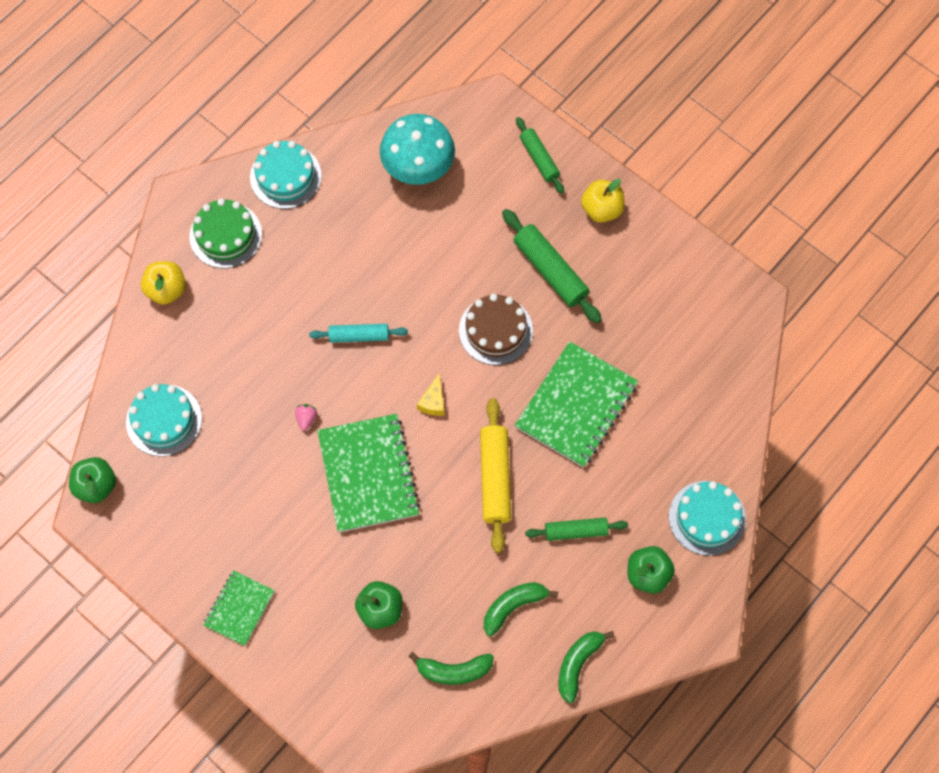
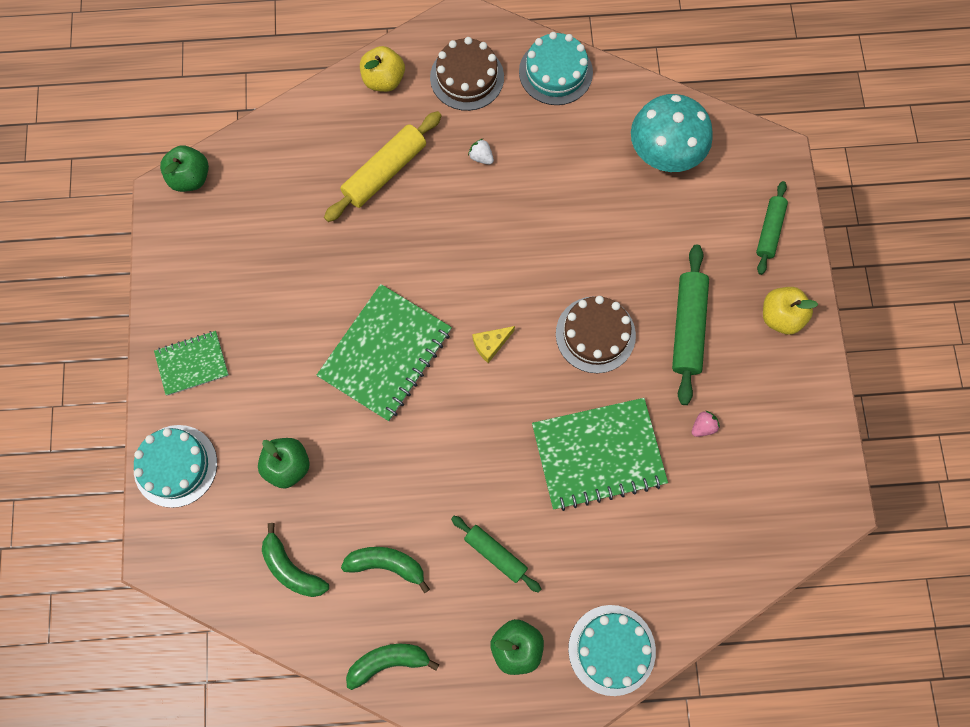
camera: 45 degrees right, 5 degrees up
turquoise cake [126,384,202,457] -> turquoise cake moved to [134,425,217,508]
green cake [189,198,262,269] -> brown cake [430,37,504,111]
pink strawberry [295,404,317,431] -> pink strawberry moved to [692,411,720,437]
turquoise rolling pin [309,324,408,343] -> none
yellow rolling pin [480,398,511,553] -> yellow rolling pin moved to [324,111,442,222]
none -> white strawberry [468,139,494,164]

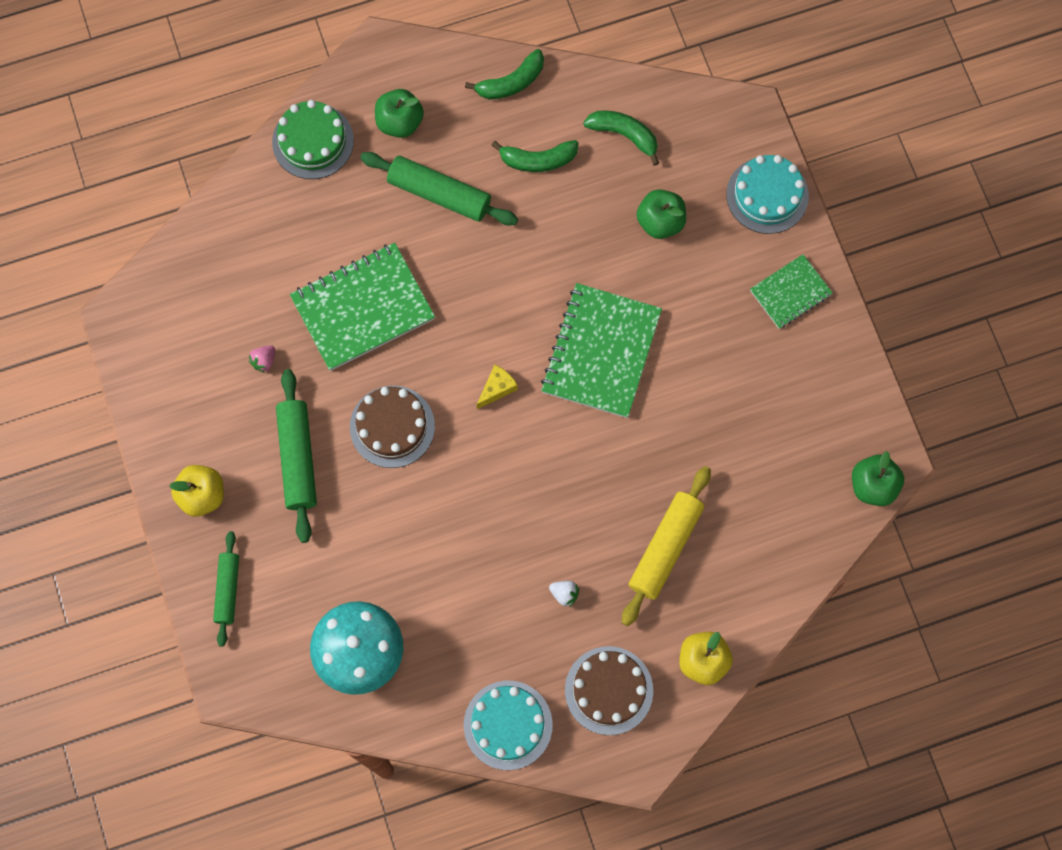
camera: 165 degrees right, 0 degrees up
green rolling pin [451,516,541,593] -> green rolling pin [360,152,518,225], size x1.57
turquoise cake [568,605,656,696] -> green cake [272,100,354,179]

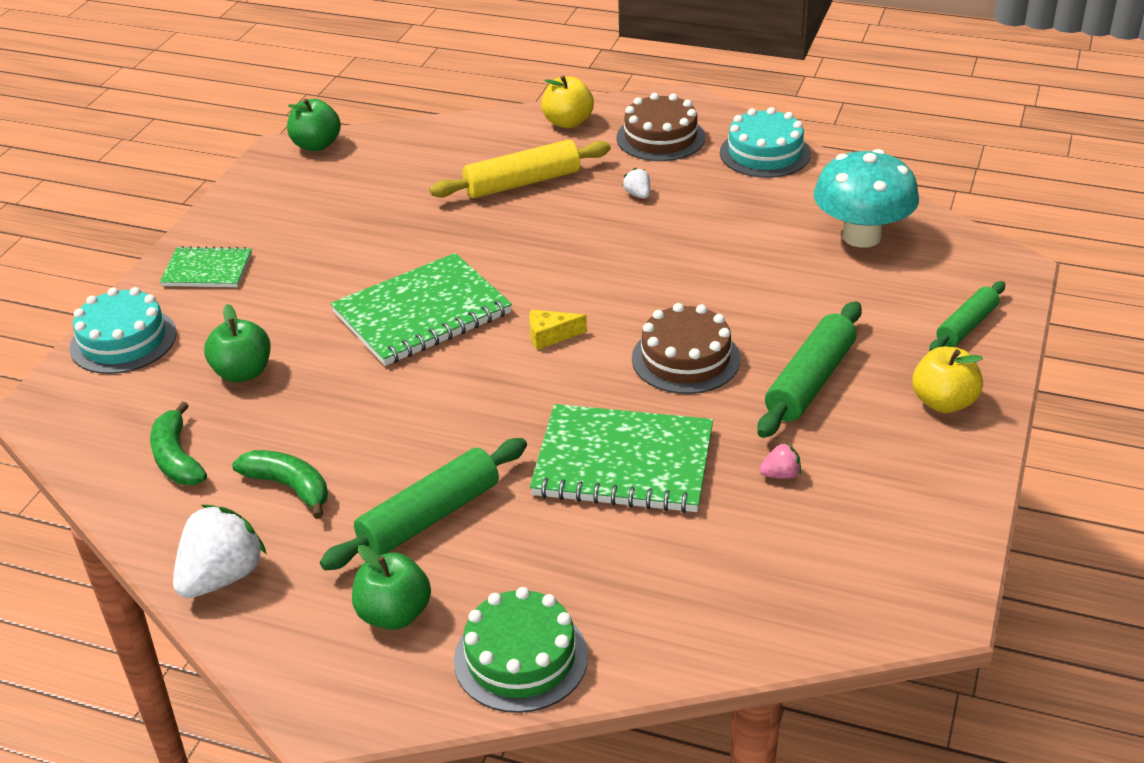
camera: 140 degrees left, 35 degrees down
green rolling pin [360,152,518,225] -> green rolling pin turned 75 degrees clockwise [320,438,527,570]
green banana [465,49,544,99] -> white strawberry [173,505,267,598]

